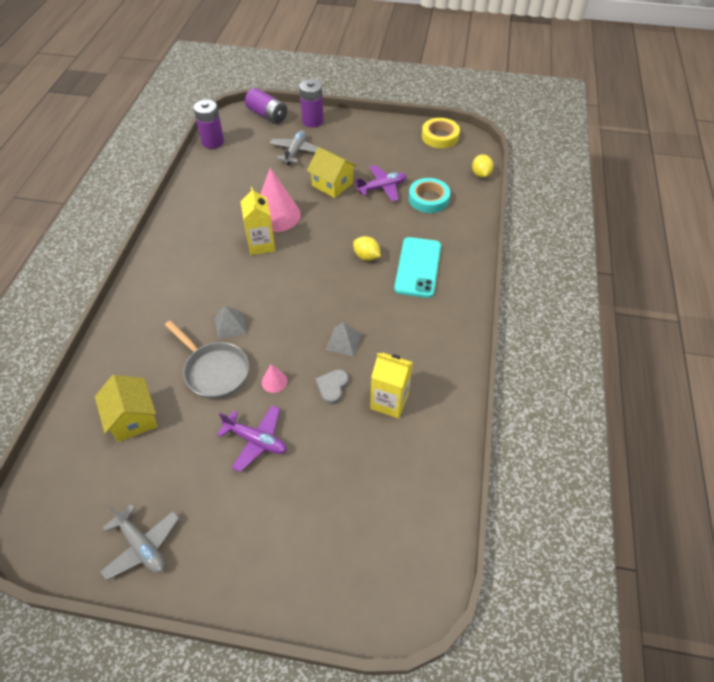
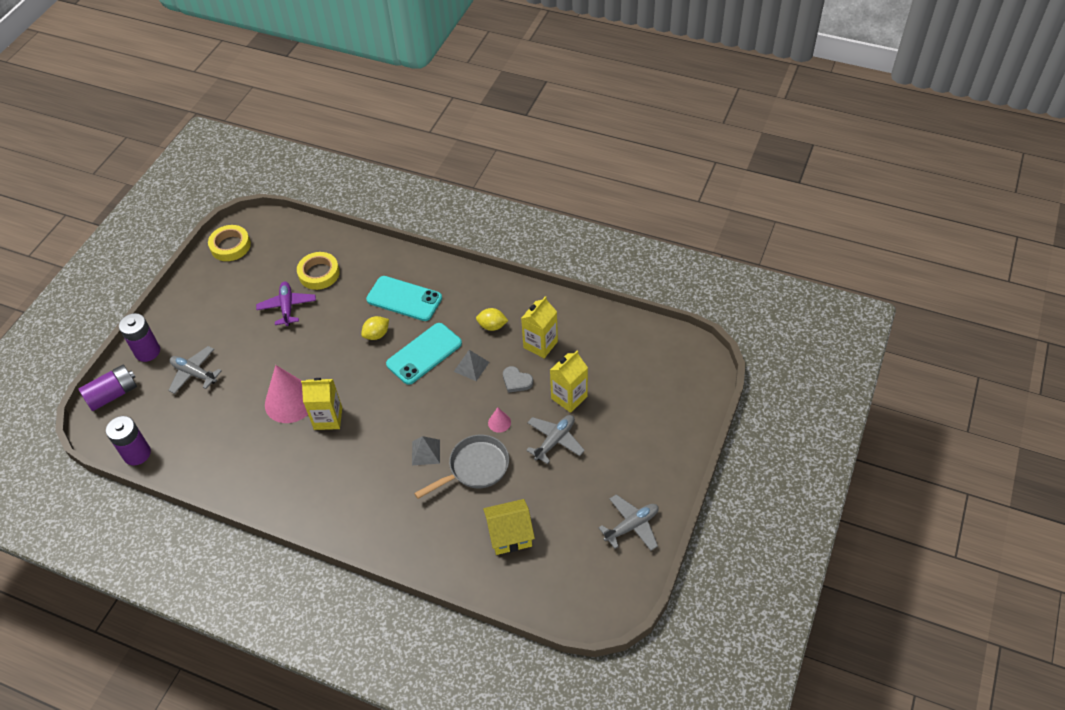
camera: 75 degrees left, 0 degrees up
purple plane [217,405,287,472] -> grey plane [526,415,585,464]
yellow house [307,147,357,198] -> none
turquoise tape [409,178,450,213] -> yellow tape [297,252,340,290]
yellow lemon [472,154,493,178] -> yellow lemon moved to [476,308,508,331]
none -> turquoise phone [386,323,462,385]
none -> yellow carton [550,351,588,413]

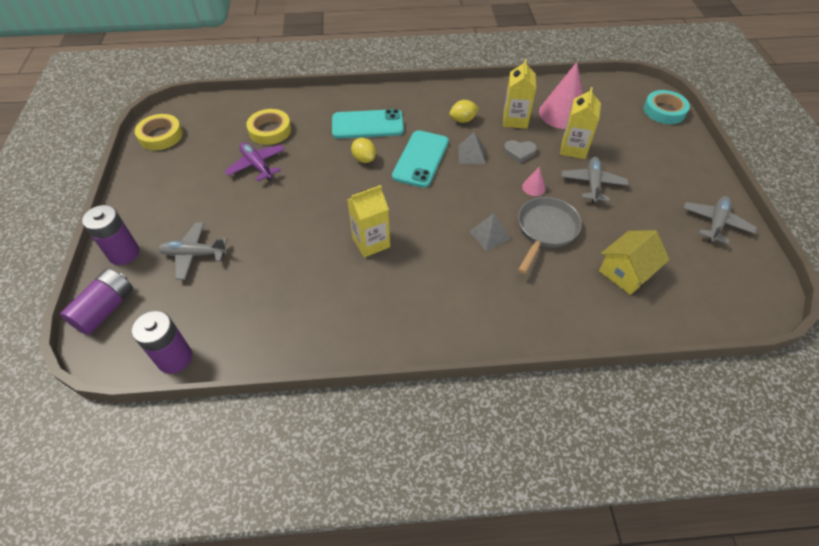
camera: 30 degrees left, 0 degrees up
pink cone [265,365,308,423] -> pink cone moved to [539,62,583,129]
yellow lemon [361,316,389,340] -> yellow lemon turned 60 degrees counterclockwise [351,138,376,163]
none -> turquoise tape [644,90,690,124]

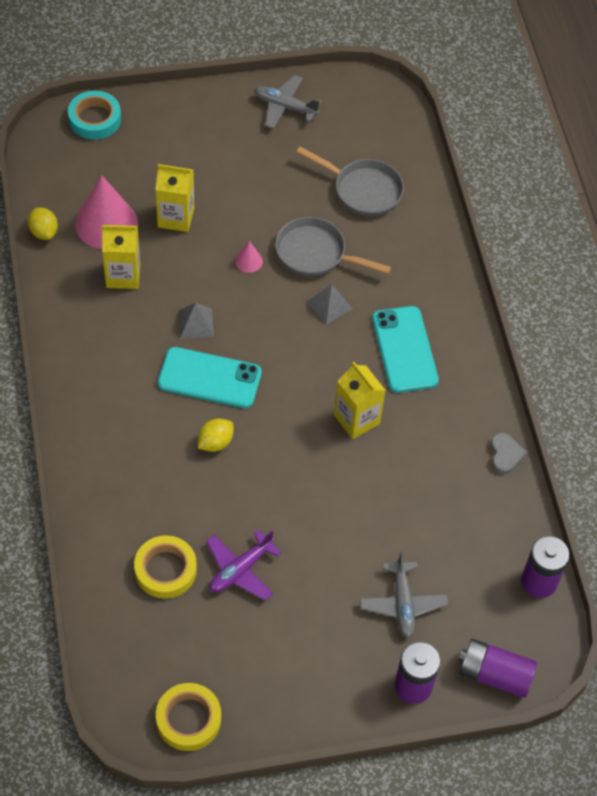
camera: 100 degrees left, 5 degrees up
turquoise phone [332,109,404,139] -> turquoise phone moved to [372,306,439,393]
yellow lemon [449,100,479,123] -> yellow lemon moved to [28,208,58,240]
grey heart [504,140,537,163] -> grey heart moved to [490,433,527,474]
grey plane [562,157,628,203] -> none
yellow house [599,230,670,295] -> grey pan [296,147,404,216]

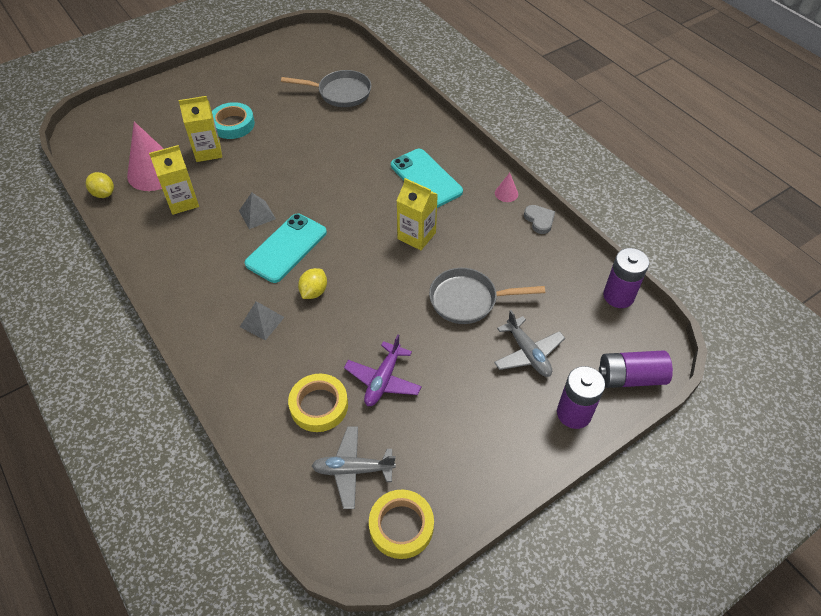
camera: 20 degrees left, 5 degrees down
turquoise tape [68,91,121,139] -> turquoise tape moved to [212,102,255,139]
turquoise phone [158,347,262,408] -> turquoise phone turned 45 degrees counterclockwise [245,214,327,283]
pink cone [235,241,263,273] -> pink cone moved to [495,173,518,202]
grey plane [255,75,322,129] -> grey plane moved to [312,426,396,509]
grey pan [275,217,391,276] -> grey pan moved to [429,268,545,324]
grey pyramid [307,284,353,325] -> grey pyramid moved to [240,301,285,340]

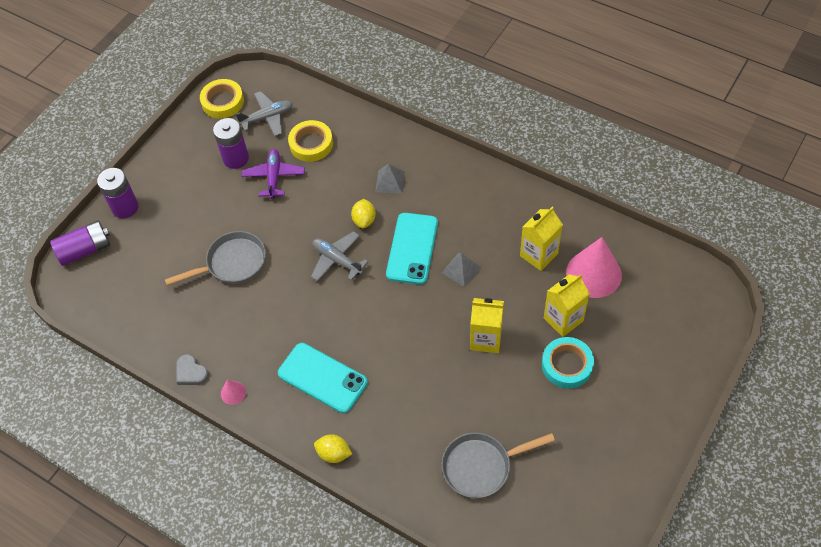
camera: 160 degrees right, 5 degrees up
yellow lemon [86,172,114,198] -> yellow lemon moved to [314,434,352,463]
yellow carton [397,178,438,250] -> yellow carton moved to [470,298,504,353]
grey plane [494,310,565,377] -> grey plane moved to [311,231,368,281]
purple battery [603,248,649,308] -> purple battery moved to [213,118,249,169]

